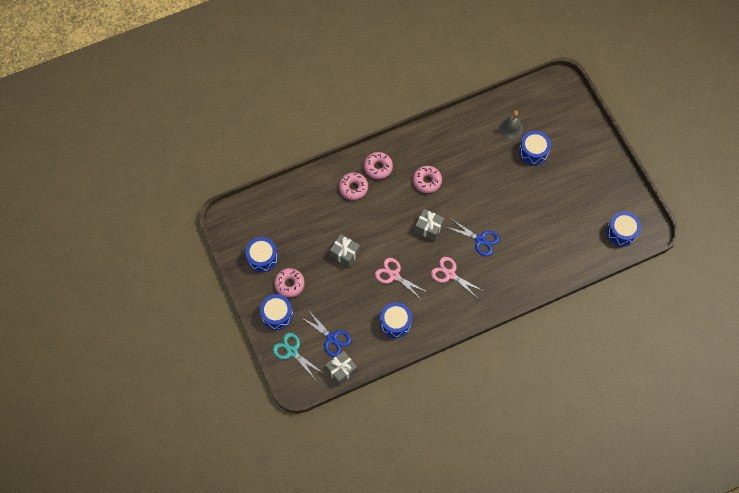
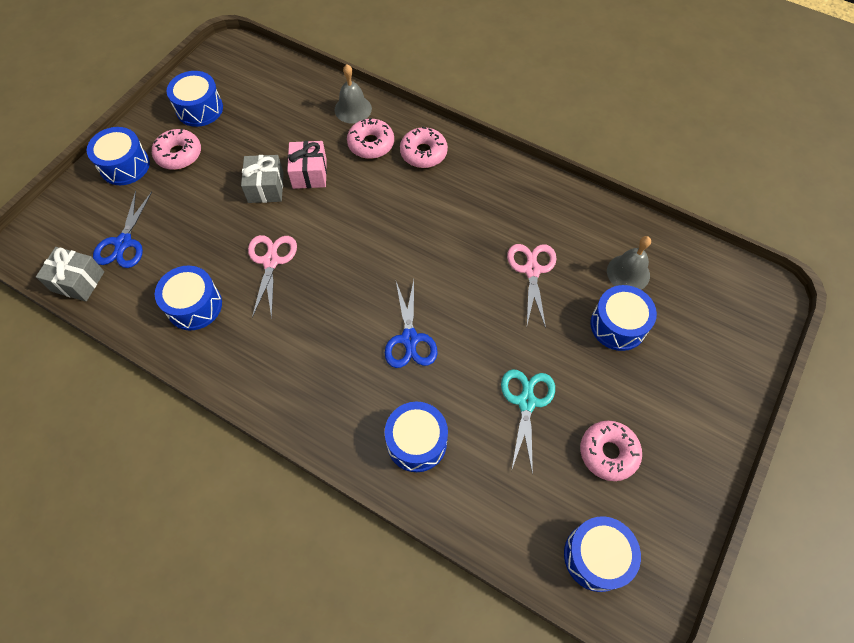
camera: 55 degrees right, 5 degrees down
turquoise scissors [273,333,323,379] -> turquoise scissors moved to [501,369,555,475]
pink donut [413,166,442,193] -> pink donut moved to [580,421,642,481]
grey gift [415,209,444,241] -> none
pink scissors [431,257,483,298] -> pink scissors moved to [507,244,557,328]
none -> pink gift [287,141,327,189]
none -> grey bell [334,64,372,123]
none -> blue drum [385,402,448,472]

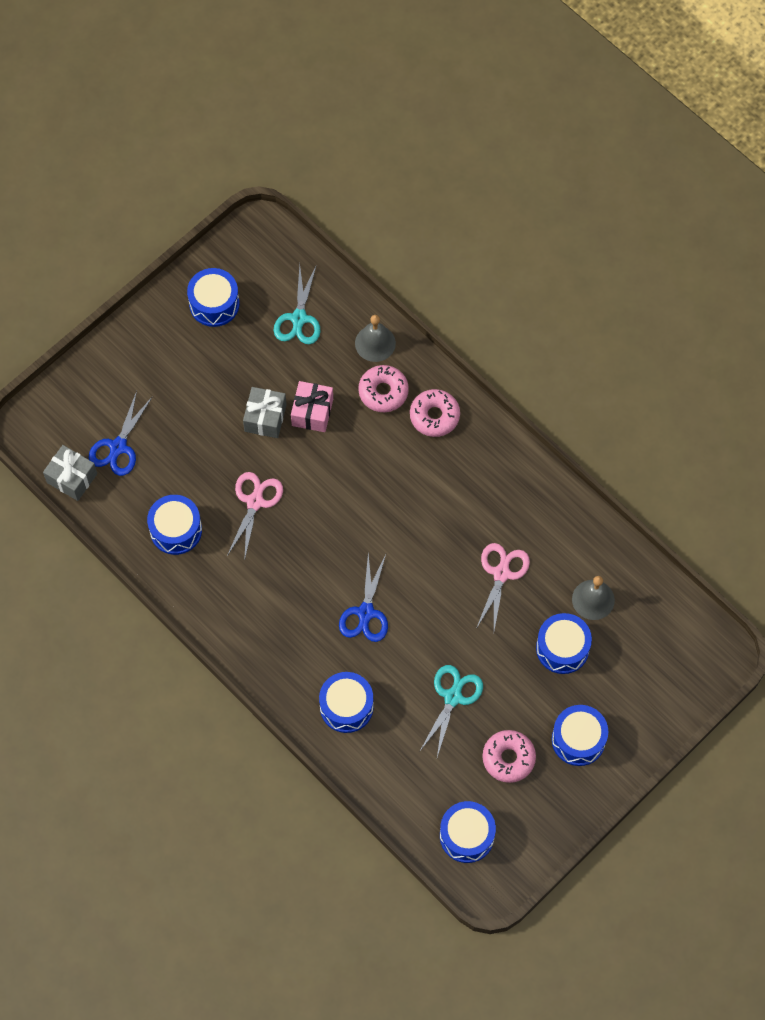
camera: 15 degrees right, 5 degrees up
blue drum [87,127,150,185] -> blue drum moved to [552,705,608,766]
pink donut [152,129,201,170] -> none
none -> turquoise scissors [274,264,321,344]

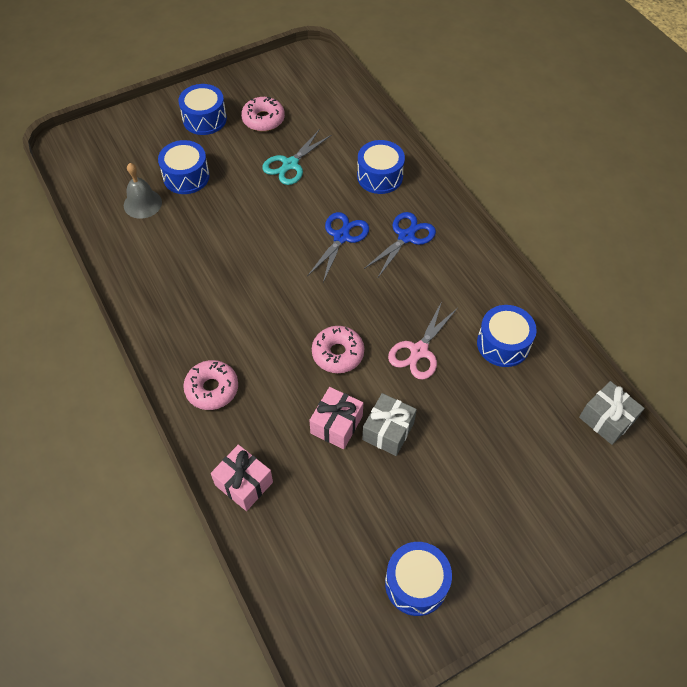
camera: 165 degrees left, 10 degrees down
blue scissors [89,391,153,476] -> blue scissors moved to [364,212,436,277]
turquoise scissors [274,264,321,344] -> none
grey bell [355,315,396,362] -> pink gift [211,445,273,511]
pink donut [358,365,409,412] -> pink donut moved to [312,326,364,373]
blue drum [440,801,496,863] -> none
pink scissors [476,543,530,630] -> none

